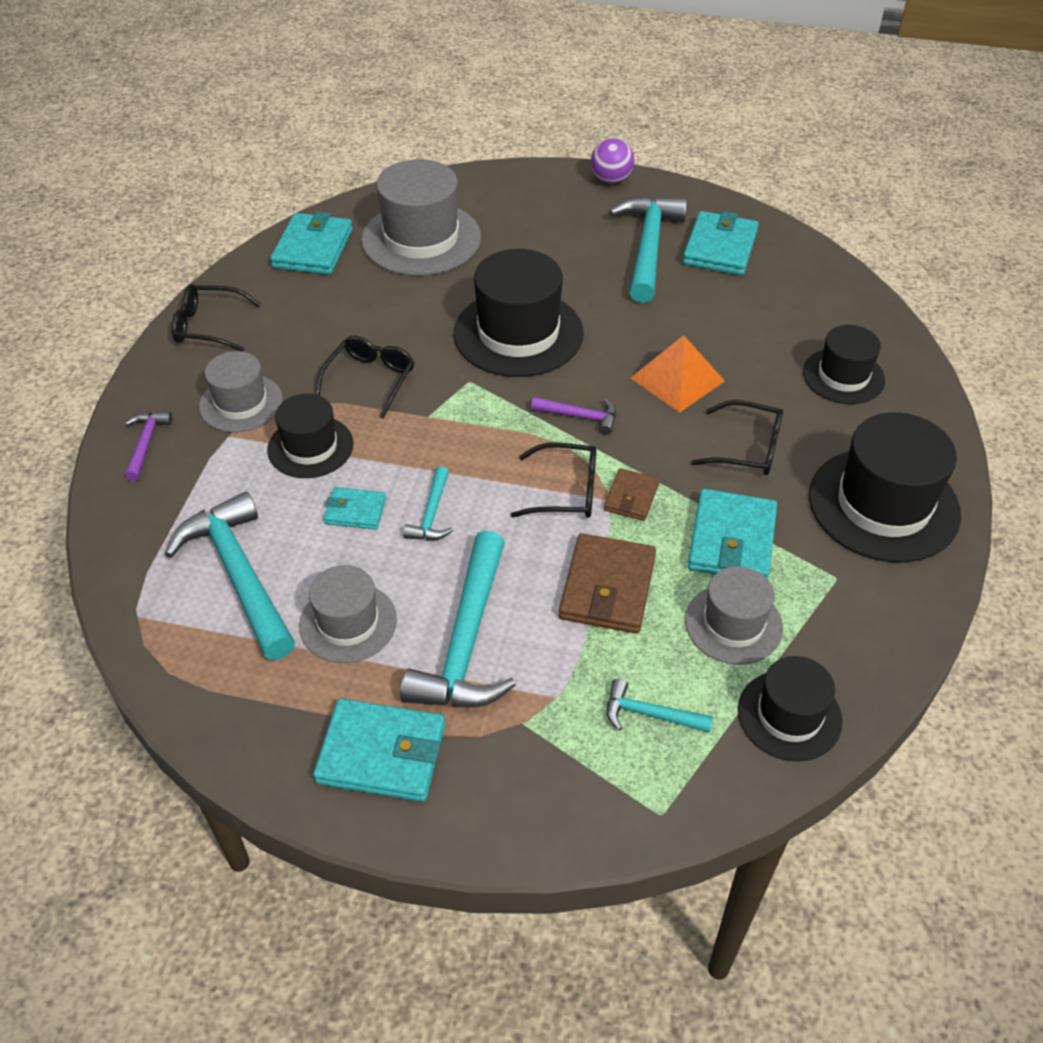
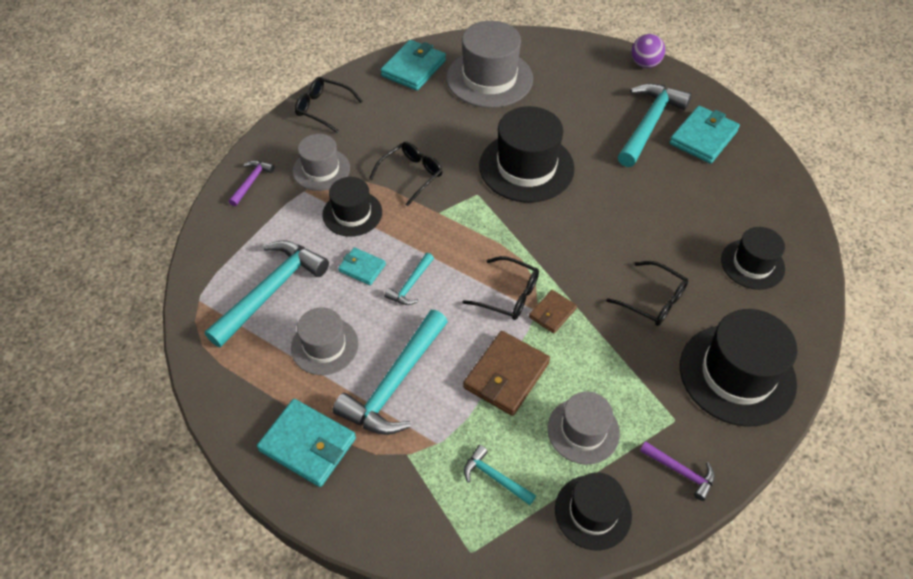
camera: 20 degrees right, 5 degrees up
turquoise hammer [165,492,295,660] -> turquoise hammer turned 45 degrees clockwise [205,240,329,348]
purple hammer [531,397,616,435] -> purple hammer moved to [640,441,715,501]
orange pyramid [631,335,725,413] -> none
turquoise wallet [688,489,777,579] -> none

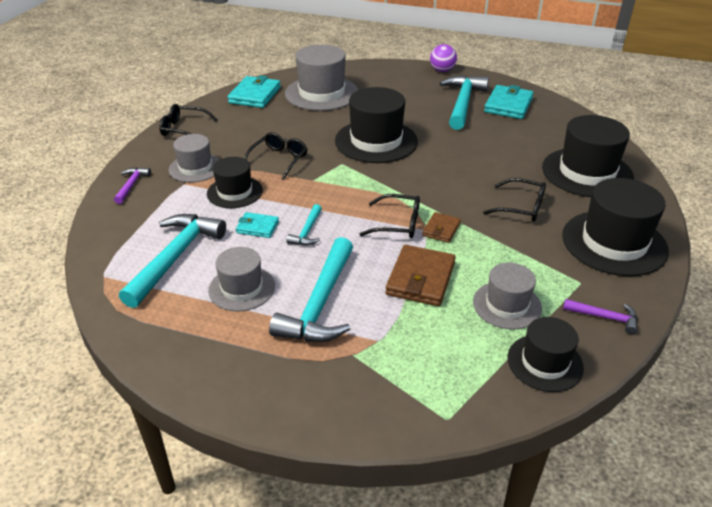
camera: 15 degrees left, 15 degrees down
turquoise wallet [257,399,356,487] -> none
turquoise hammer [464,445,536,505] -> none
black hat [721,227,785,290] -> black hat [542,115,634,197], size x1.66

